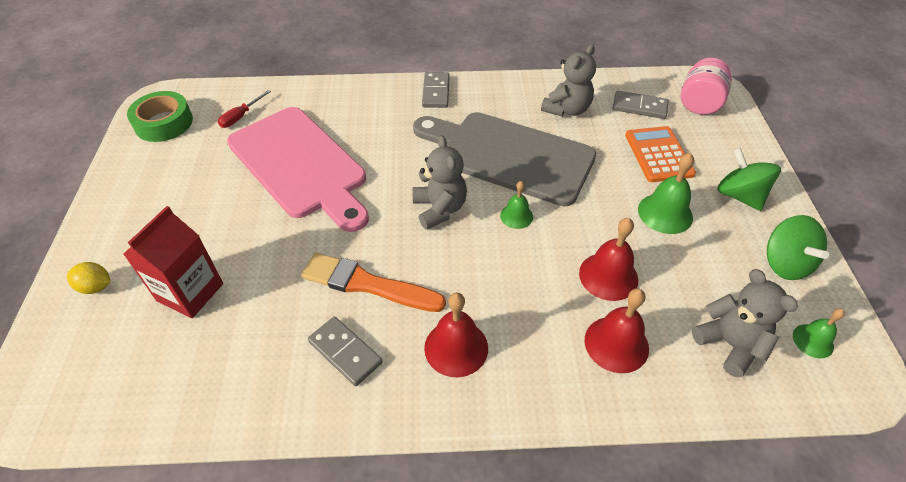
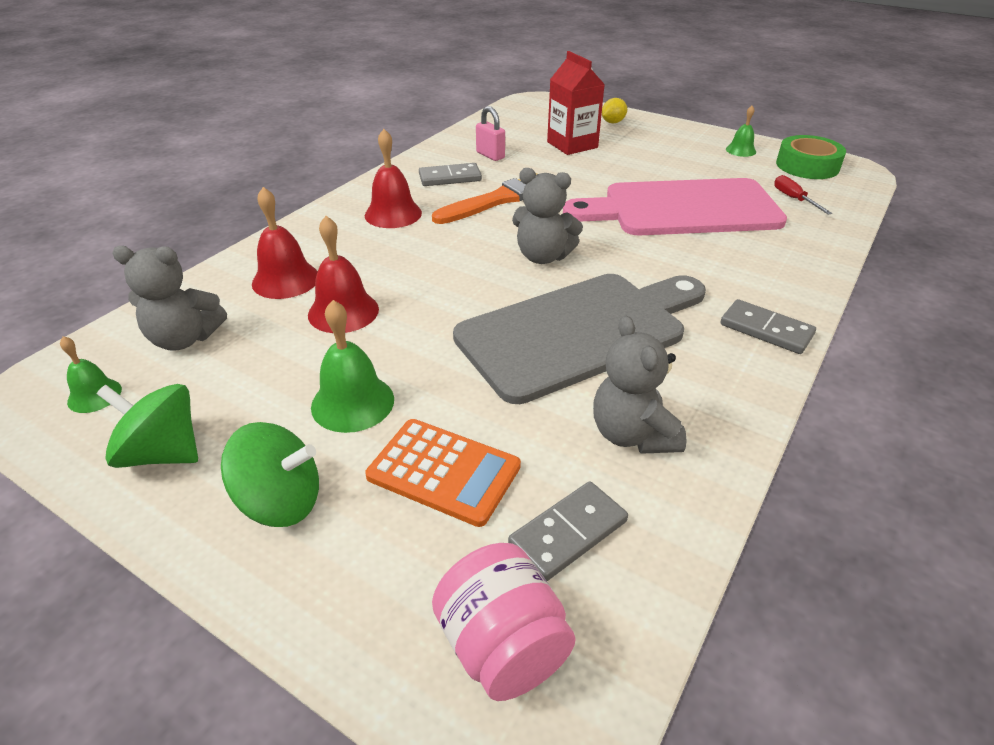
camera: 125 degrees right, 10 degrees down
green bell [500,181,533,229] -> green bell moved to [726,106,756,157]
none -> pink padlock [476,106,505,161]

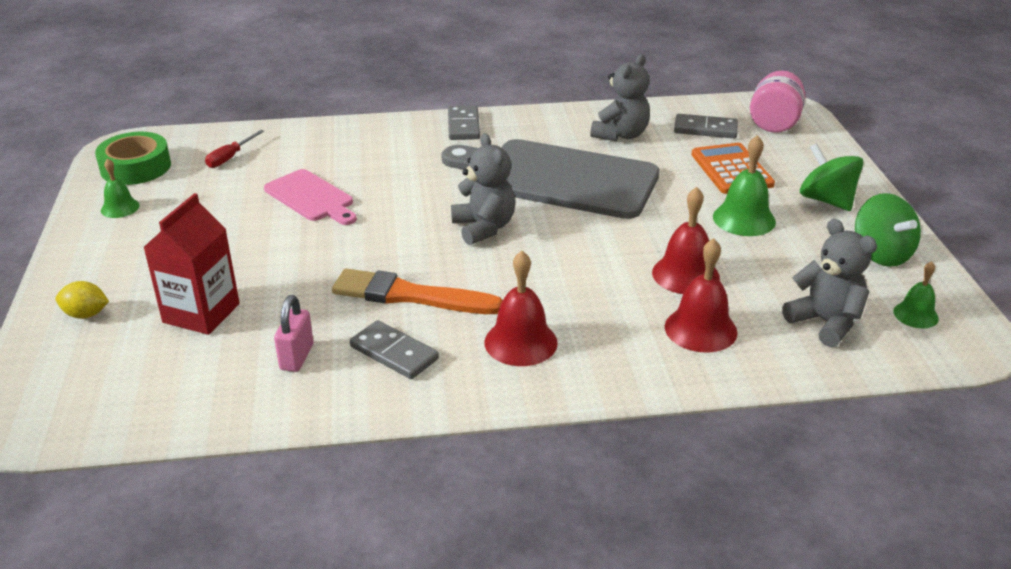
camera: 130 degrees left, 5 degrees down
pink cutting board [563,178,787,236] -> pink cutting board [264,169,357,225], size x0.51

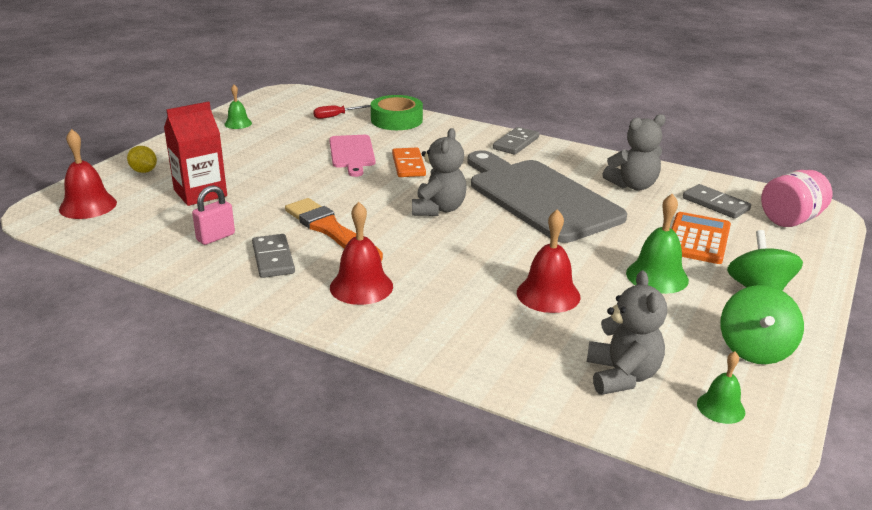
camera: 35 degrees right, 5 degrees down
green tape [95,132,171,185] -> green tape moved to [371,95,423,130]
red bell [665,238,738,353] -> red bell moved to [59,129,117,219]
none -> orange domino [392,148,426,177]

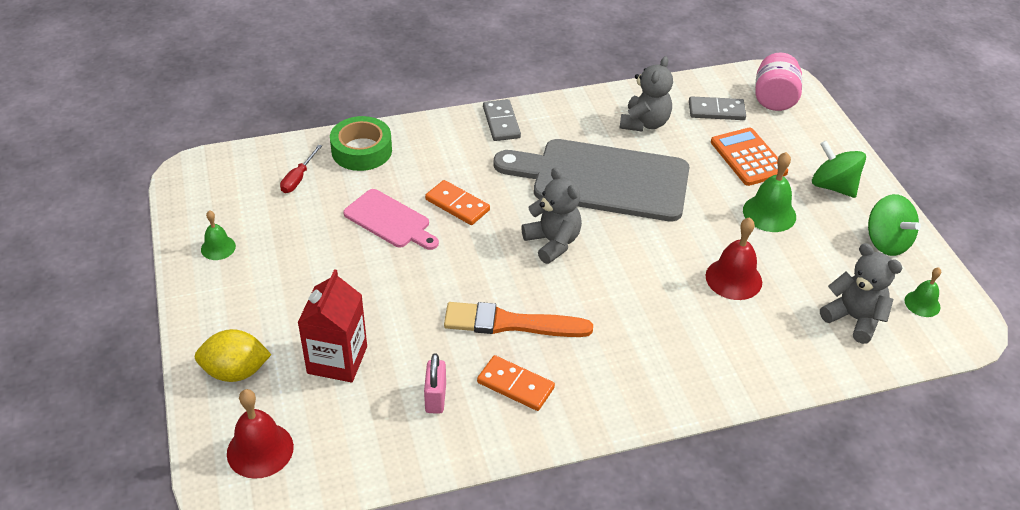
camera: 45 degrees left, 15 degrees up
yellow lemon [127,146,157,173] -> yellow lemon [194,329,272,382], size x1.57
grey domino [252,234,295,278] -> orange domino [477,355,555,411]
red bell [330,202,393,305] -> none

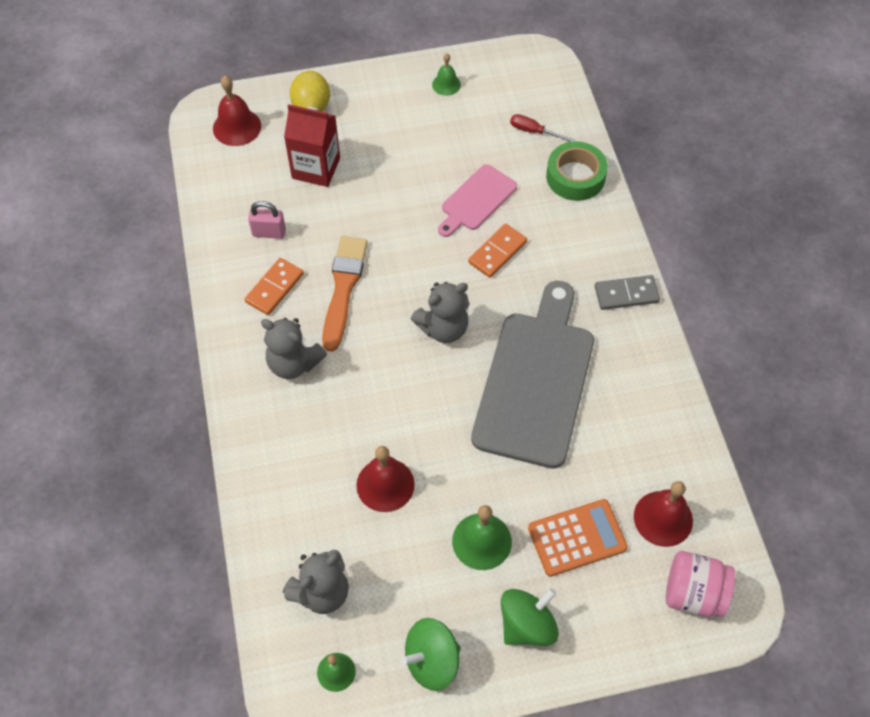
camera: 95 degrees right, 15 degrees up
grey teddy bear [620,56,673,132] -> grey teddy bear moved to [261,318,327,379]
grey domino [689,96,746,120] -> red bell [634,481,693,547]

